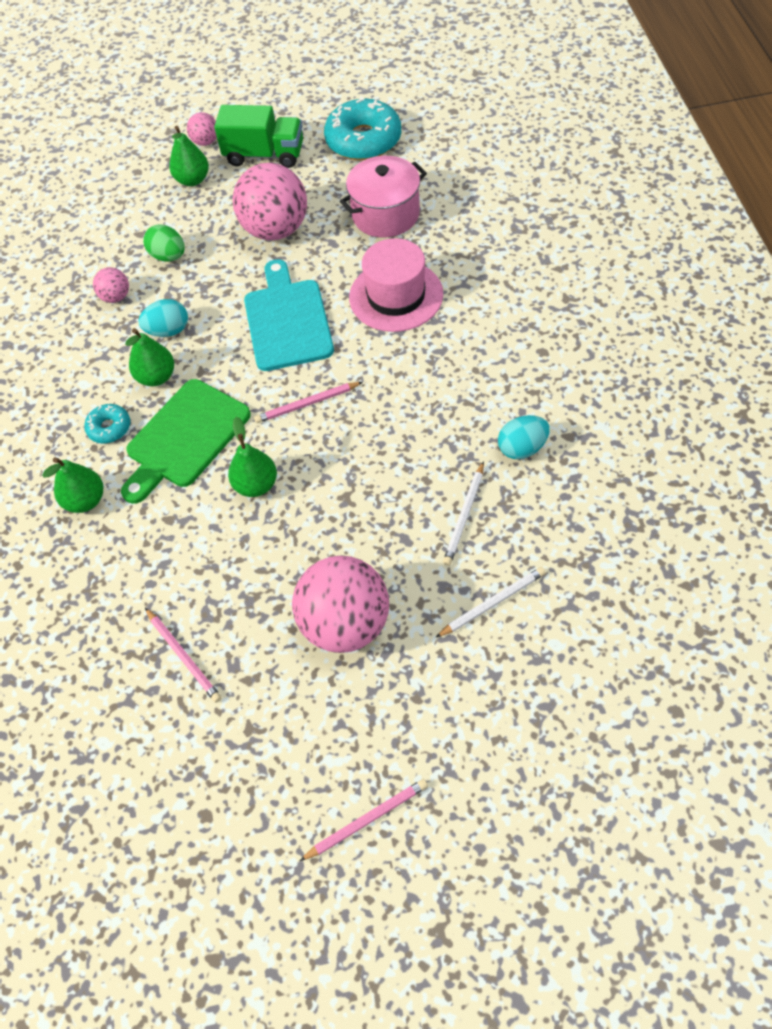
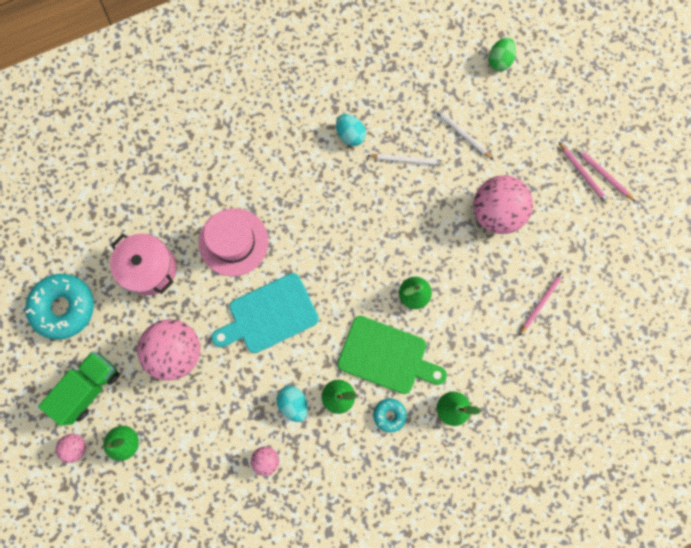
camera: 110 degrees left, 20 degrees up
green egg [143,224,185,262] -> green egg moved to [488,37,516,71]
green truck [214,105,303,168] -> green truck turned 45 degrees clockwise [38,351,120,426]
pink pencil [254,382,363,423] -> pink pencil moved to [559,142,610,204]

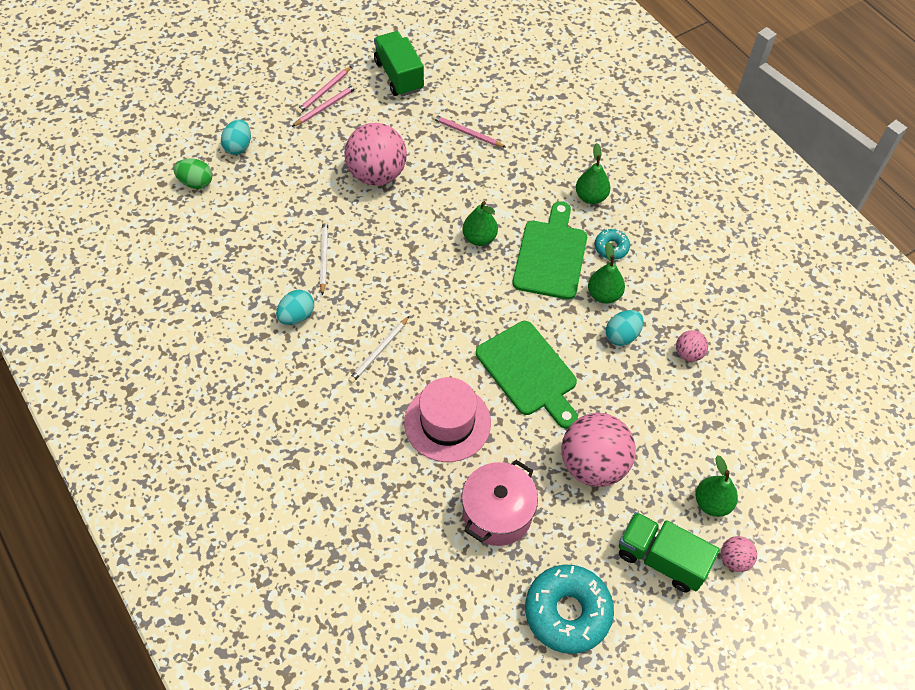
camera: 100 degrees left, 20 degrees down
turquoise cutting board [212,273,319,353] -> green cutting board [476,321,578,429]
white pencil [435,107,493,160] -> white pencil moved to [348,316,409,384]
none -> turquoise egg [221,120,251,155]
none -> green truck [374,31,424,97]

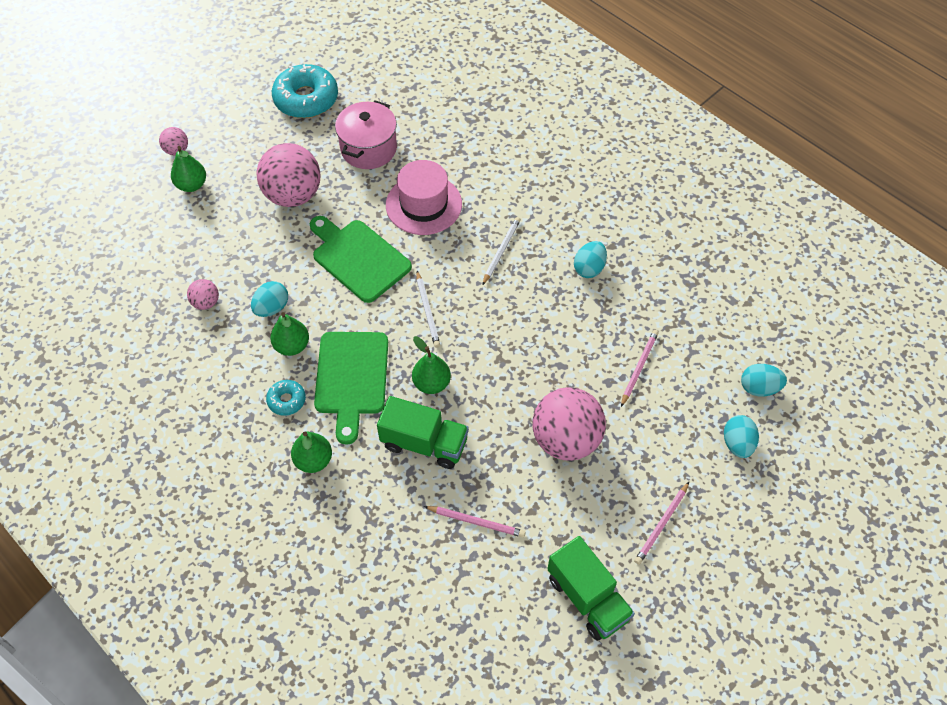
camera: 170 degrees right, 0 degrees up
green egg [173,158,212,189] -> turquoise egg [741,364,787,397]
pink pencil [296,66,352,114] -> pink pencil moved to [621,330,659,407]
white pencil [320,220,328,295] -> white pencil moved to [416,271,440,348]
green truck [619,512,720,592] -> green truck moved to [377,396,469,469]

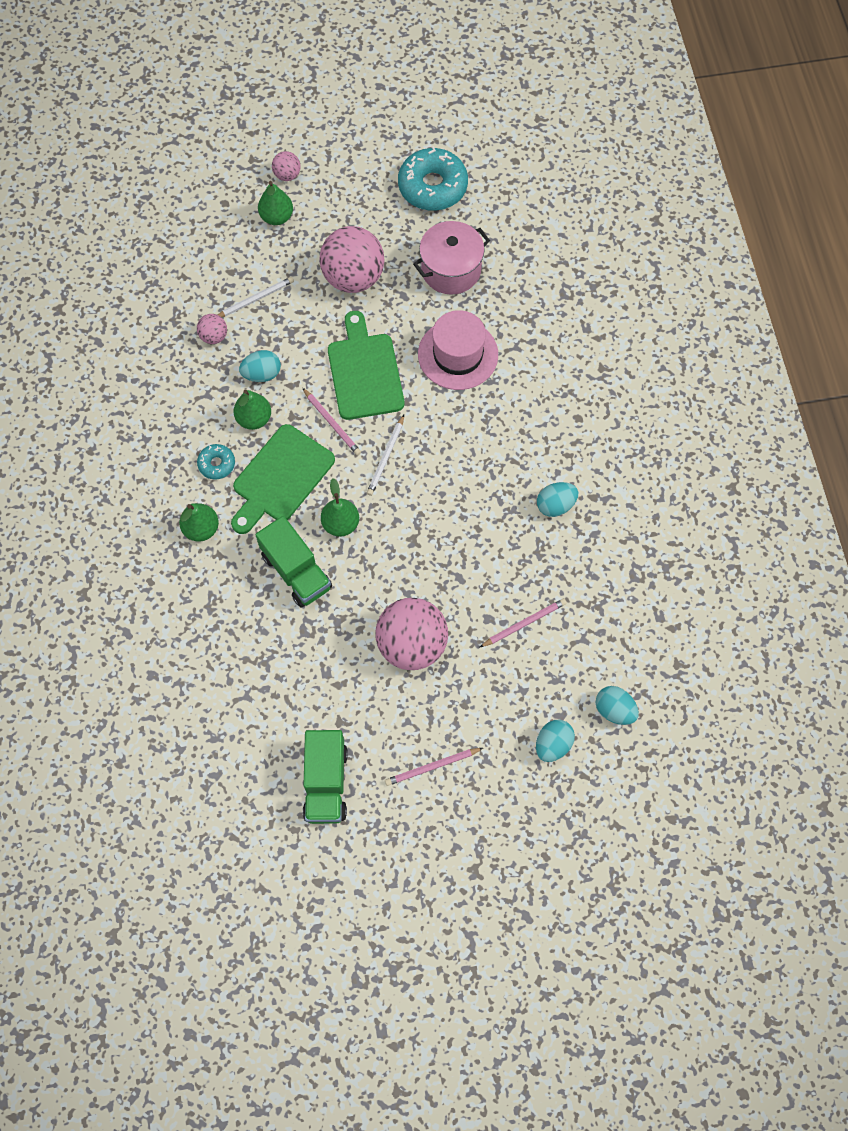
camera: 35 degrees right, 10 degrees up
pink pencil [424,506,526,538] -> pink pencil moved to [303,388,361,455]
white pencil [482,217,521,285] -> white pencil moved to [218,277,294,317]

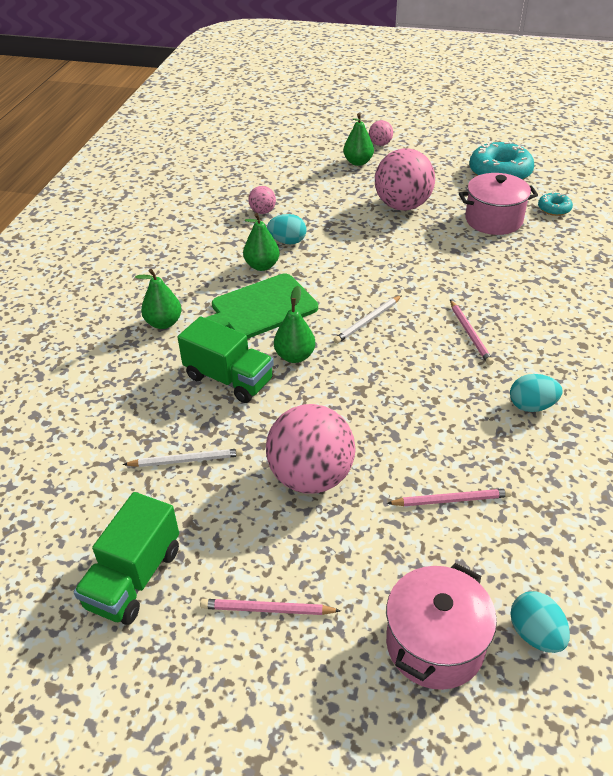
camera: 25 degrees right, 25 degrees down
turquoise donut [197,444,235,479] -> turquoise donut moved to [538,192,573,216]
white pencil [218,277,294,317] -> white pencil moved to [123,448,243,467]
green truck [255,516,332,608] -> green truck turned 45 degrees counterclockwise [178,316,274,403]
pink pencil [303,388,361,455] -> pink pencil moved to [450,300,494,365]
green cutting board [328,311,404,420] -> none
pink hat [418,310,498,390] -> none
turquoise egg [536,720,575,762] -> pink pot [386,563,497,690]

